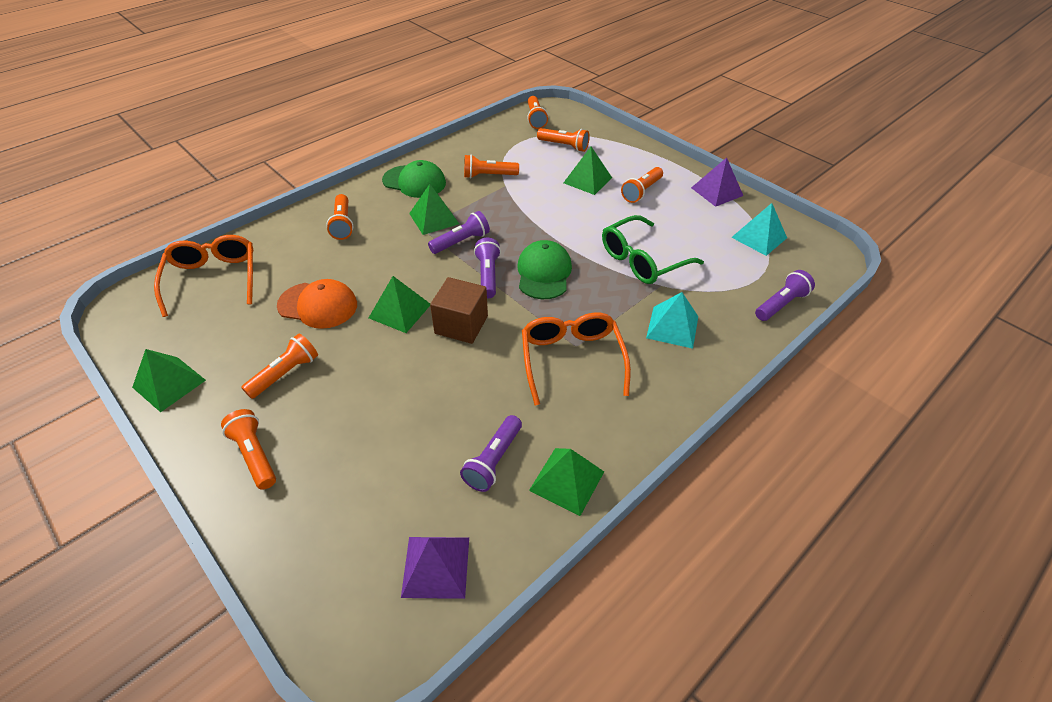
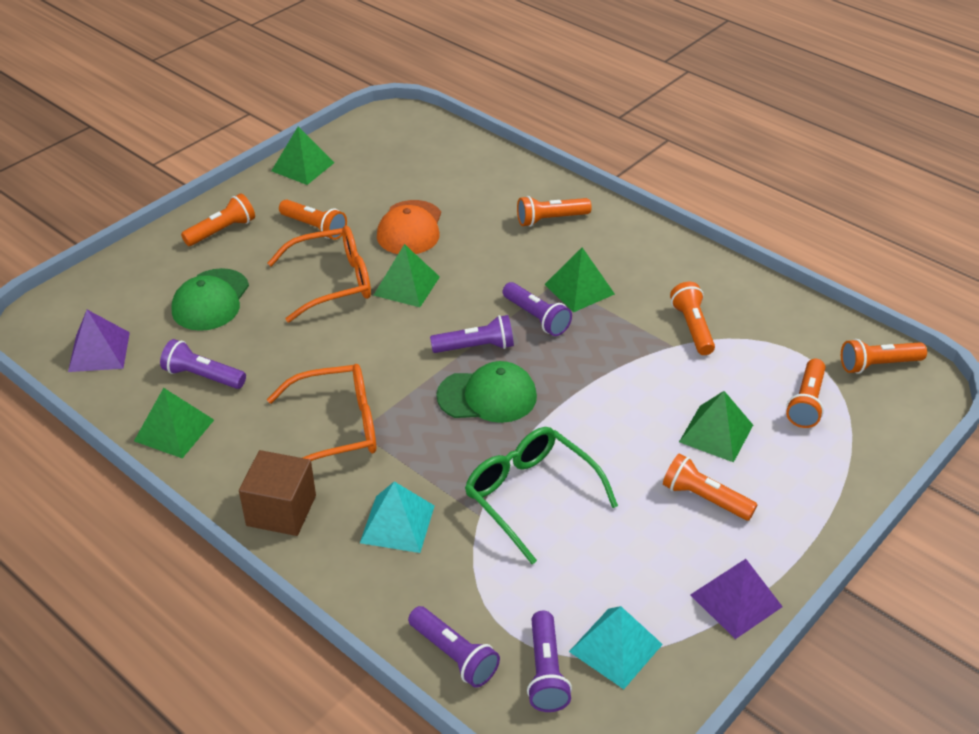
camera: 85 degrees right, 5 degrees down
orange glasses [154,235,253,317] -> orange glasses moved to [268,226,371,322]
green cap [382,160,446,198] -> green cap moved to [171,268,249,331]
brown cube [430,277,488,344] -> brown cube moved to [239,450,316,536]
none -> purple flashlight [527,611,572,712]

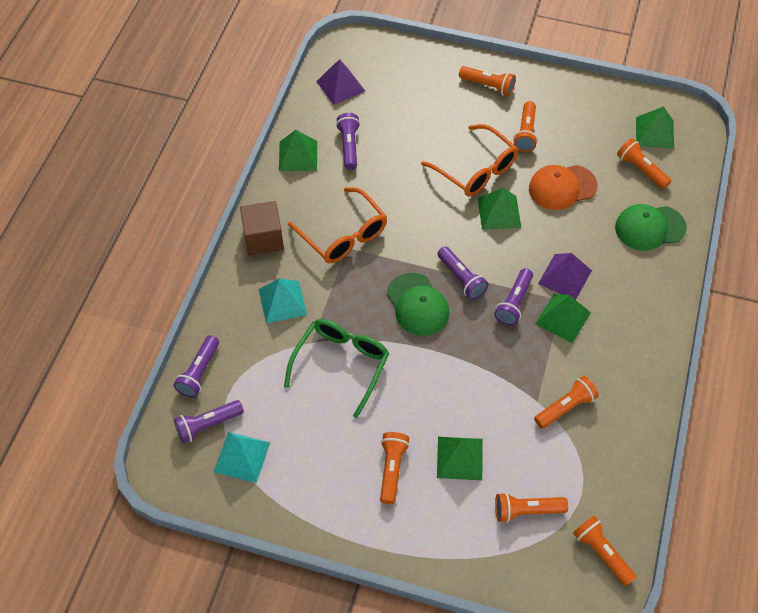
camera: 65 degrees right, 15 degrees up
green cap [171,268,249,331] -> green cap moved to [615,204,687,251]
green pyramid [271,127,335,185] -> green pyramid moved to [636,106,674,149]
orange flashlight [517,196,592,227] -> orange flashlight moved to [617,138,671,189]
purple pyramid [690,559,783,639] -> purple pyramid moved to [538,253,592,300]

